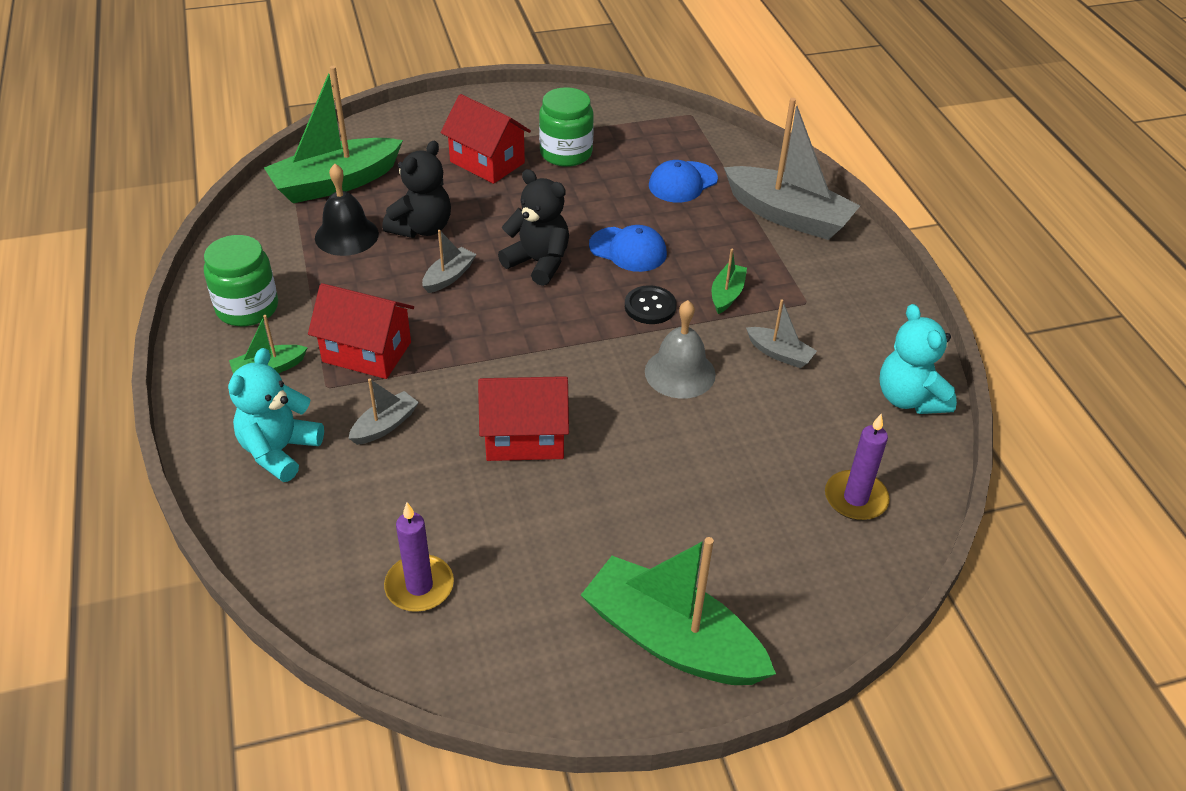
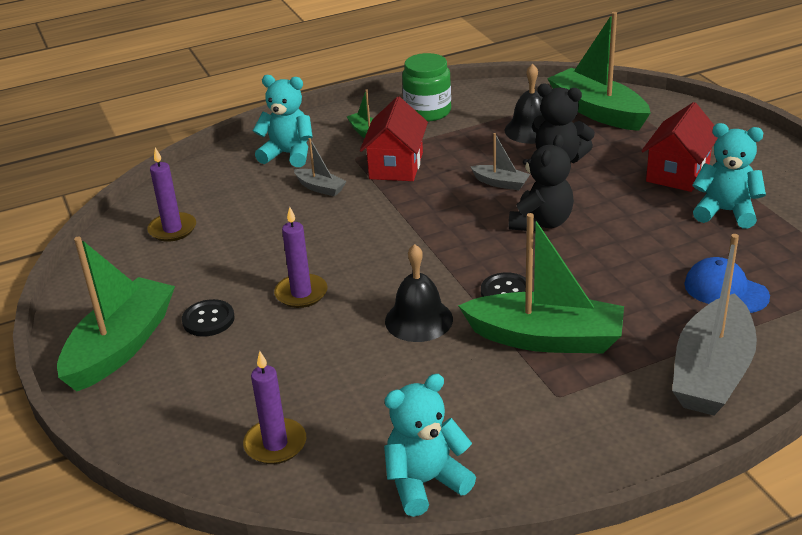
camera: 85 degrees right, 10 degrees down
red house [478,376,569,461] -> none
green jar [539,87,594,167] -> turquoise teddy bear [693,123,766,228]
blue cap [589,225,667,272] -> none
grey bell [645,300,716,399] -> black bell [385,244,453,342]
green boat [712,249,747,314] -> green boat [458,213,624,353], size x2.17
grey boat [746,300,817,368] -> none
none -> black button [182,299,235,336]
none -> purple candle [274,207,328,308]

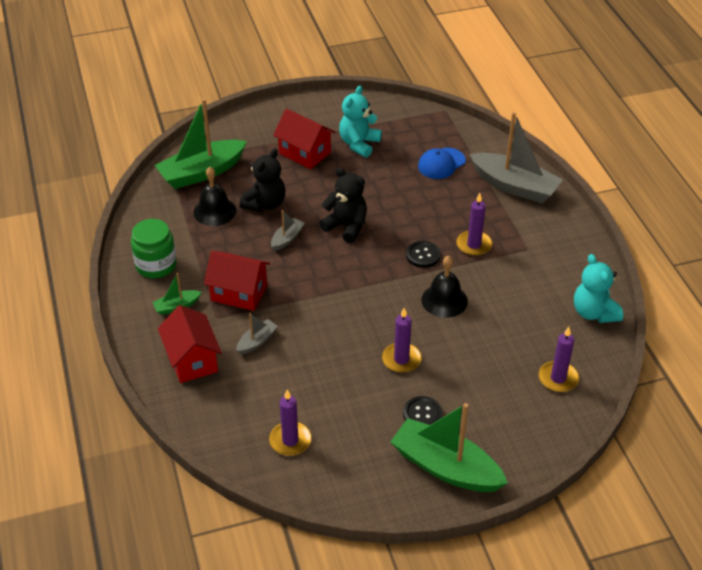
camera: 85 degrees left, 10 degrees up
turquoise teddy bear [253,75,313,167] -> red house [158,305,222,383]
green boat [458,213,624,353] -> purple candle [456,193,493,256]

